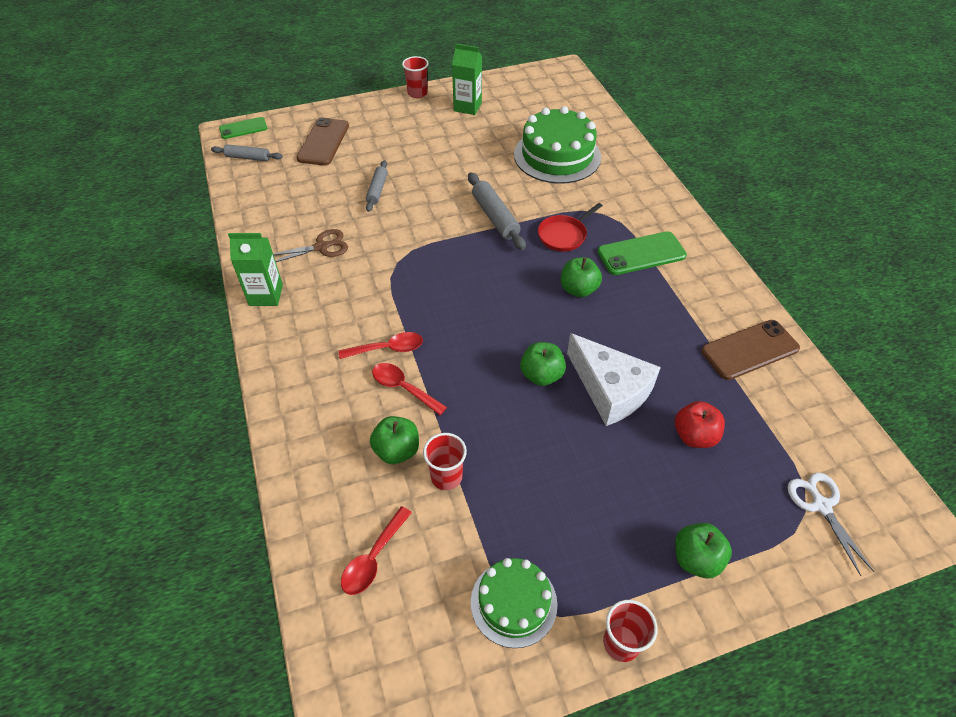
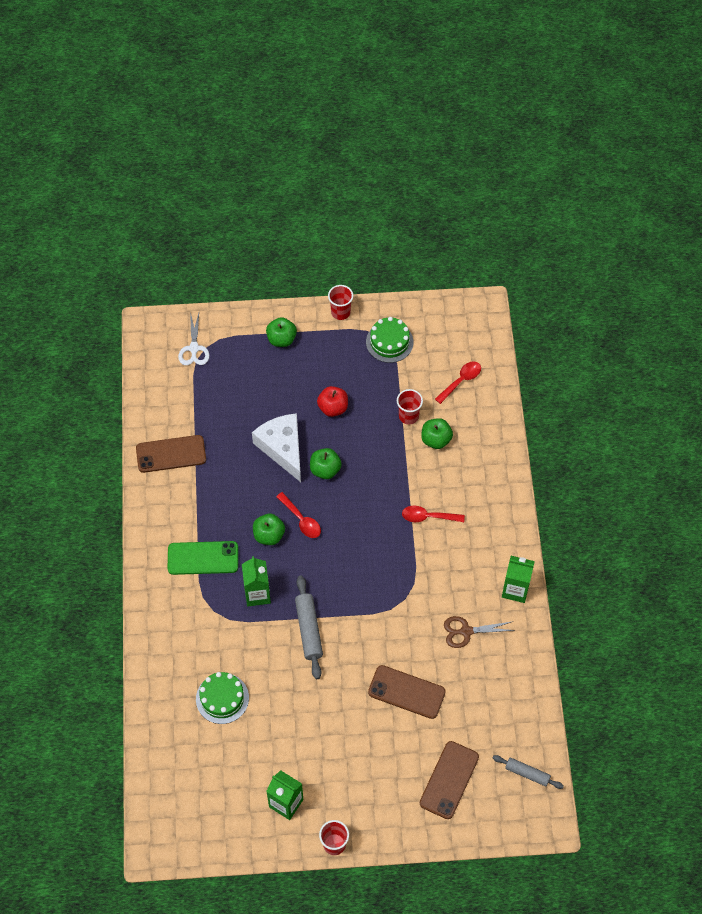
camera: 165 degrees left, 10 degrees up
green phone [219,117,267,139] -> none
grey rolling pin [366,160,388,212] -> brown phone [368,665,446,719]
red spoon [372,363,447,415] -> red spoon moved to [276,492,321,538]
green cake [514,106,601,184] -> green cake [196,672,249,724], size x0.61
red pan [538,203,603,252] -> green carton [242,556,271,606]
red apple [675,401,725,448] -> red apple moved to [317,386,348,417]

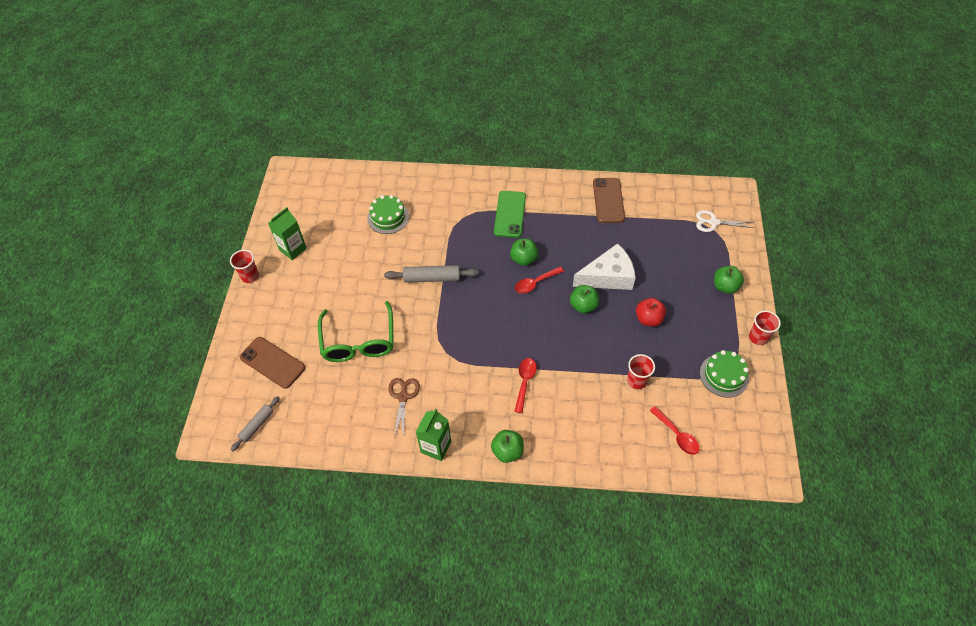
camera: 100 degrees right, 5 degrees down
green carton [242,556,271,606] -> none
brown phone [368,665,446,719] -> green glasses [318,301,394,362]
green apple [421,418,453,449] -> green apple moved to [491,430,524,463]

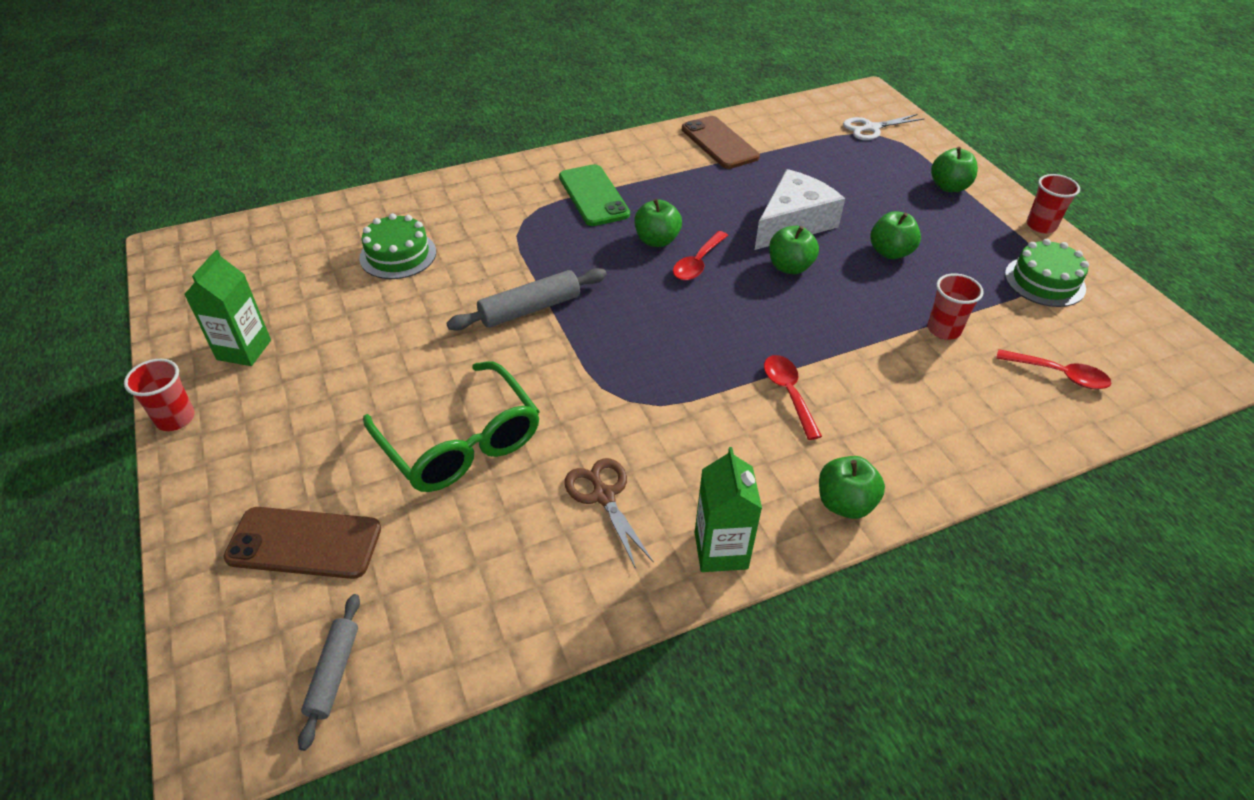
camera: 30 degrees left, 10 degrees down
red apple [636,298,666,326] -> green apple [870,211,921,259]

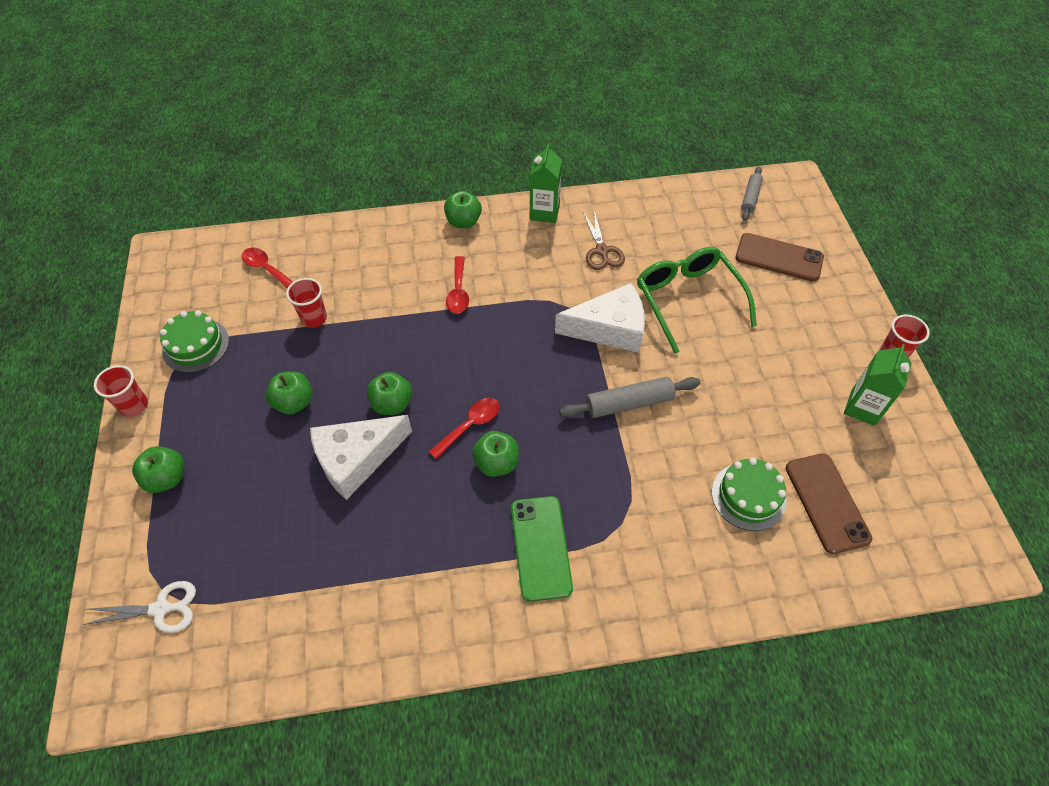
camera: 165 degrees left, 10 degrees up
brown phone [682,116,760,169] -> brown phone moved to [786,453,872,554]
none -> white cheese [555,283,645,353]

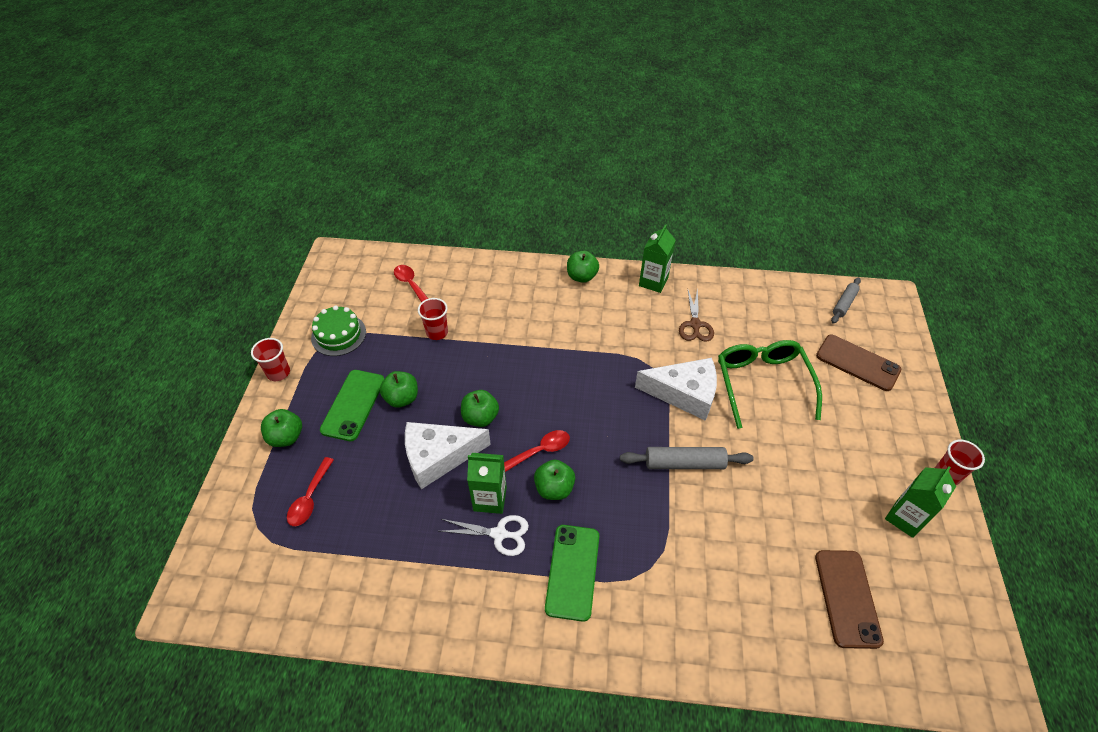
camera: 15 degrees right, 5 degrees down
white scissors [82,581,196,633] -> white scissors moved to [440,515,529,556]
red spoon [446,256,469,314] -> red spoon moved to [287,457,334,526]
green cake [712,458,787,531] -> none
none -> green phone [320,370,384,441]
none -> green carton [467,453,507,514]

